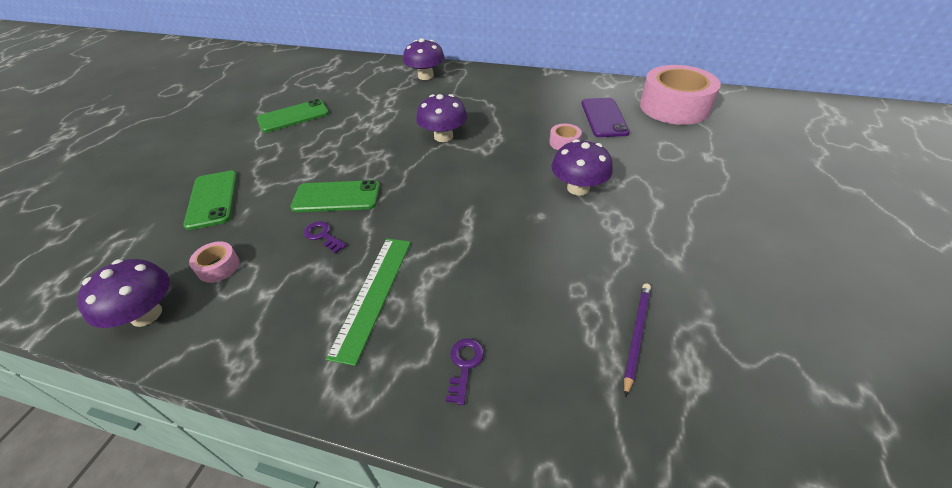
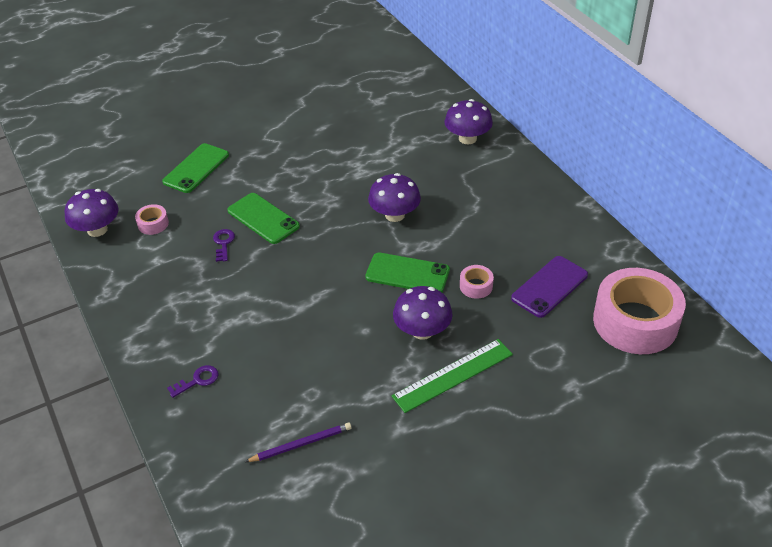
camera: 45 degrees right, 0 degrees up
green phone [257,99,329,133] -> green phone moved to [365,252,450,292]
green ruler [326,238,411,366] -> green ruler moved to [392,339,513,413]

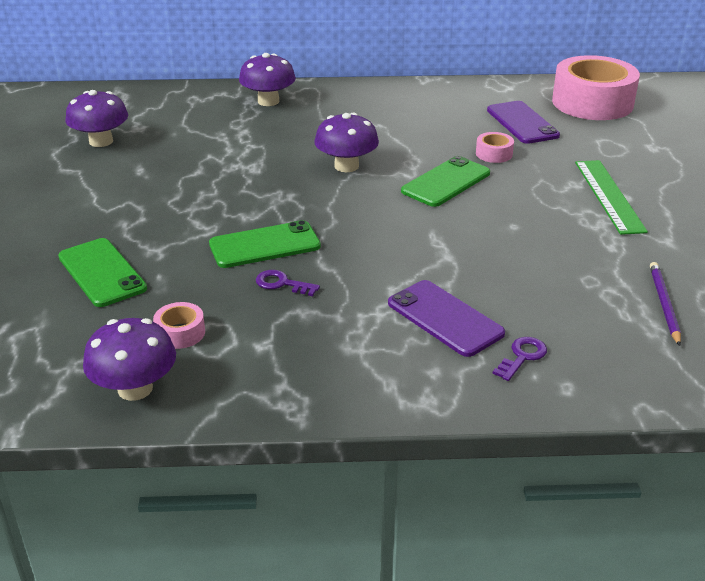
camera: 65 degrees left, 10 degrees down
purple key [167,365,218,398] -> purple key turned 45 degrees clockwise [492,337,547,381]
purple mushroom [393,286,453,340] -> purple mushroom moved to [66,90,128,147]
none -> purple phone [388,280,505,357]

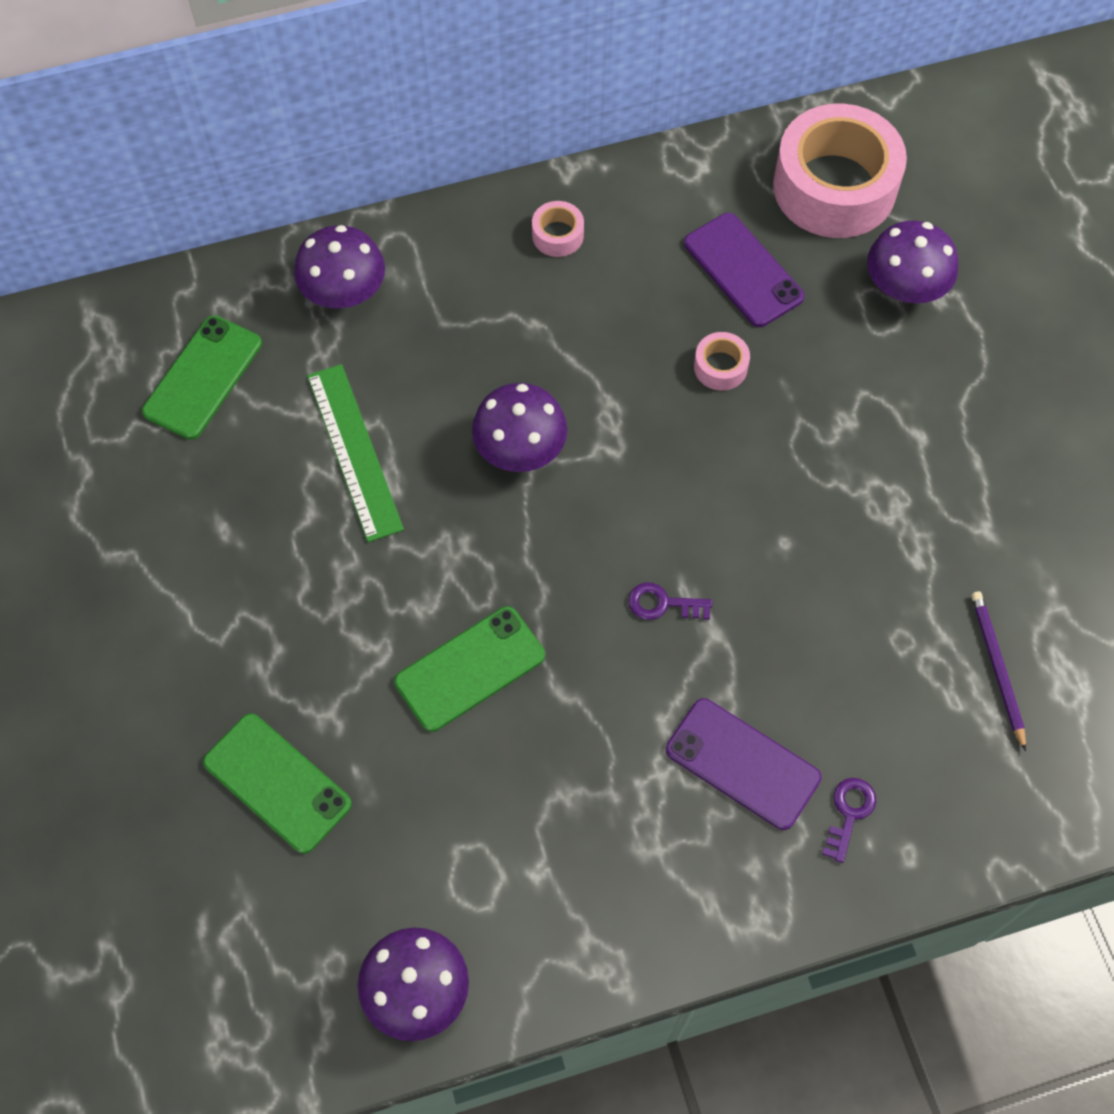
camera: 15 degrees left, 30 degrees up
purple mushroom [66,90,128,147] -> purple mushroom moved to [867,220,958,303]
pink tape [153,302,205,349] -> pink tape moved to [532,201,584,257]
purple key [256,270,320,296] -> purple key moved to [628,583,712,620]
green phone [401,156,490,207] -> green phone moved to [142,315,262,440]
green ruler [575,160,648,235] -> green ruler moved to [307,364,404,542]

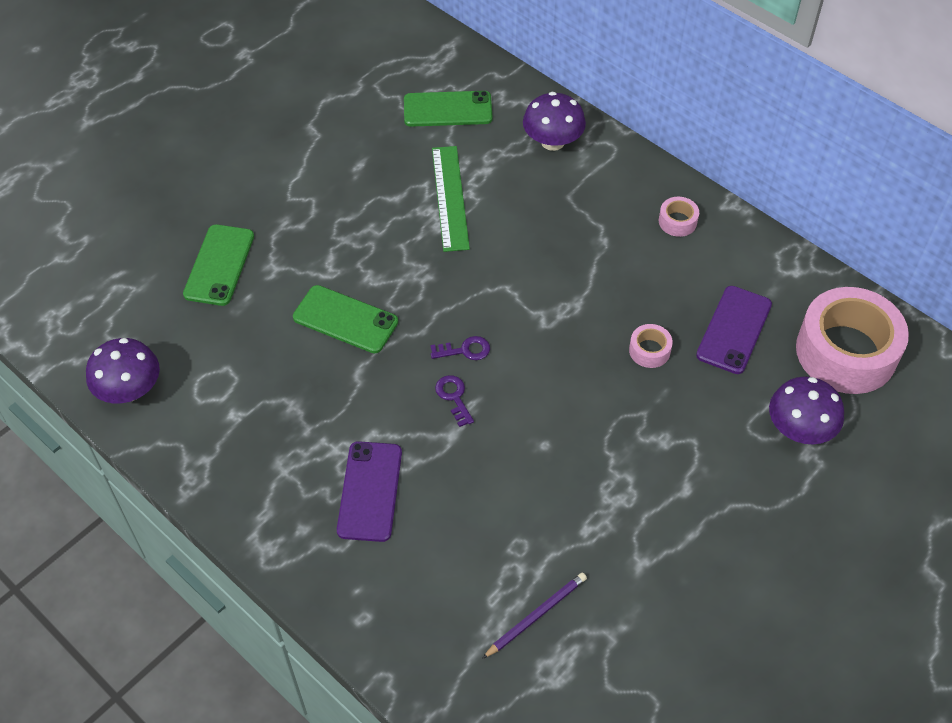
camera: 60 degrees right, 10 degrees down
green ruler [307,364,404,542] -> green ruler turned 45 degrees counterclockwise [432,146,470,252]
purple mushroom [472,383,567,472] -> none
purple key [822,778,877,863] -> purple key moved to [431,336,490,360]

